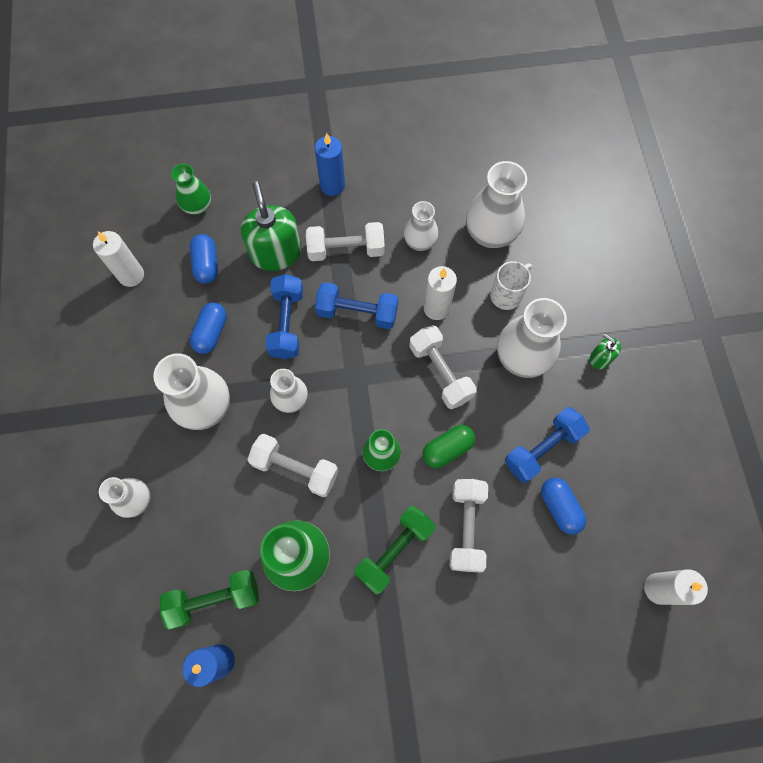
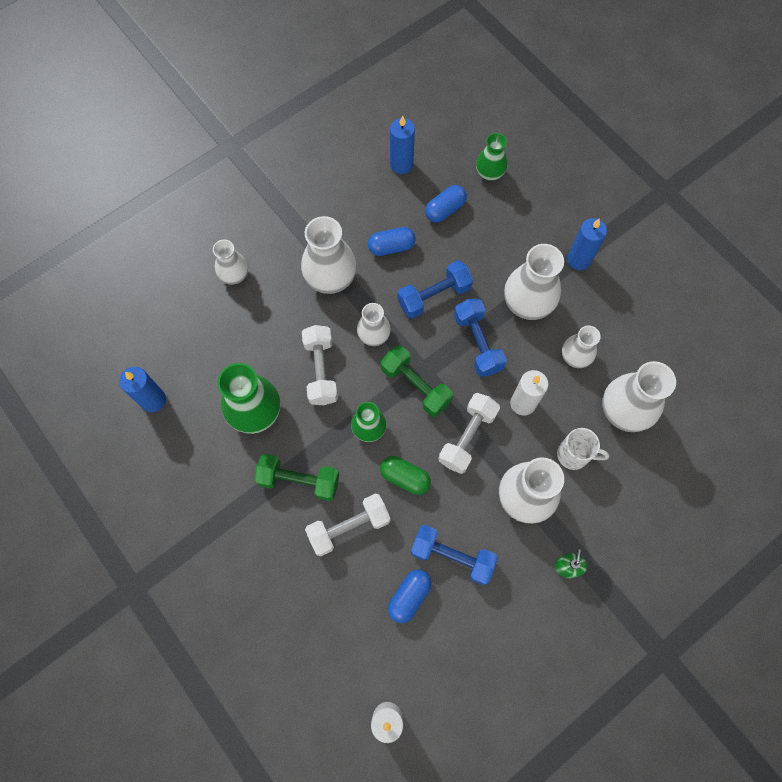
camera: 60 degrees right, 0 degrees up
white candle [93,231,144,287] -> blue candle [390,115,415,174]
green dumbbell [160,570,259,629] -> green dumbbell moved to [381,345,453,417]
green soap dispenser [241,181,302,271] -> none
white dumbbell [306,222,385,261] -> white vase [504,244,564,320]

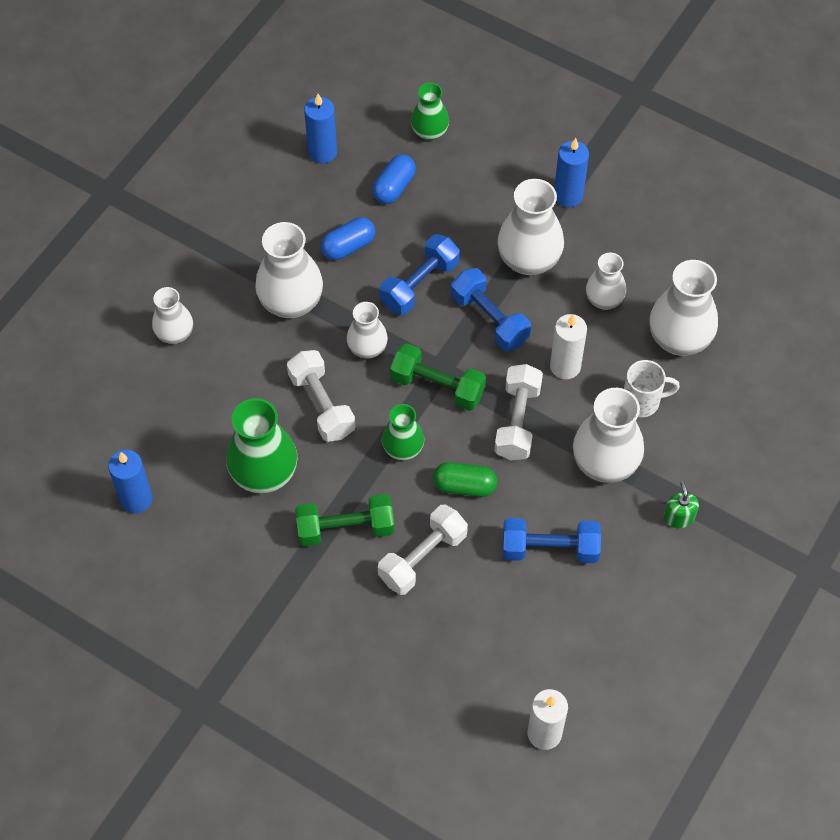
camera: 20 degrees left, 10 degrees down
blue capsule [388,569,432,623] -> none

